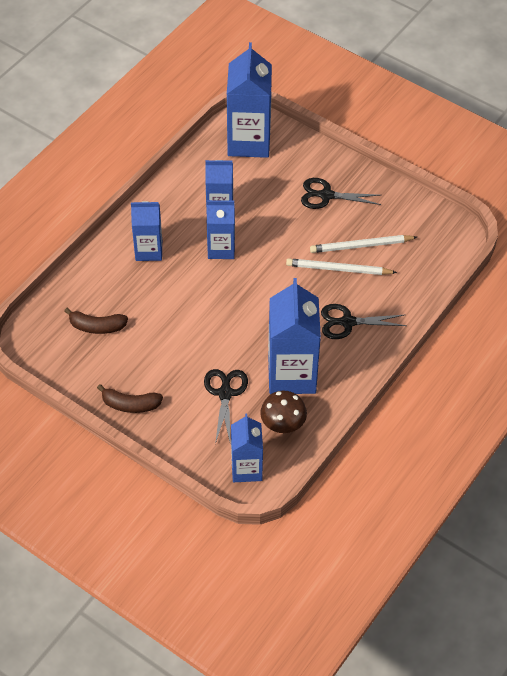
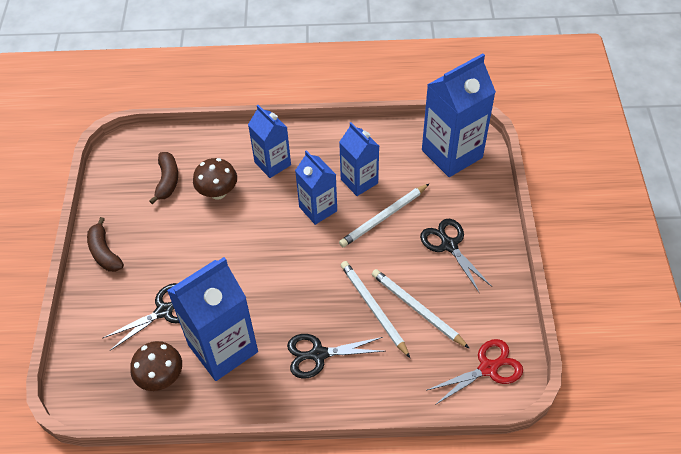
camera: 55 degrees right, 0 degrees up
brown banana [64,308,128,334] -> brown banana turned 150 degrees counterclockwise [149,152,178,204]
blue carton [231,413,263,482] -> none
black scissors [321,304,407,339] -> black scissors turned 60 degrees counterclockwise [287,334,385,379]
none -> brown mushroom [193,158,237,200]
none -> white pencil [339,184,429,247]
none -> red scissors [426,339,523,405]

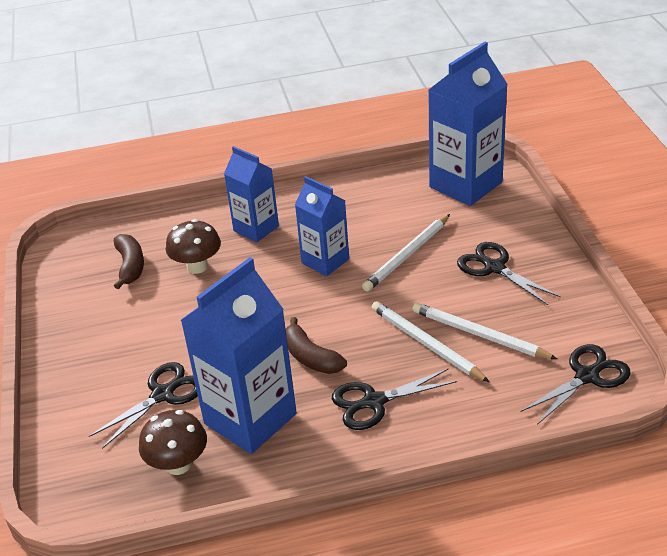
camera: 10 degrees left, 15 degrees down
brown banana [87,217,124,272] -> brown banana moved to [285,317,347,374]
blue carton [339,122,379,196] -> none
red scissors [426,339,523,405] -> black scissors [521,344,631,425]

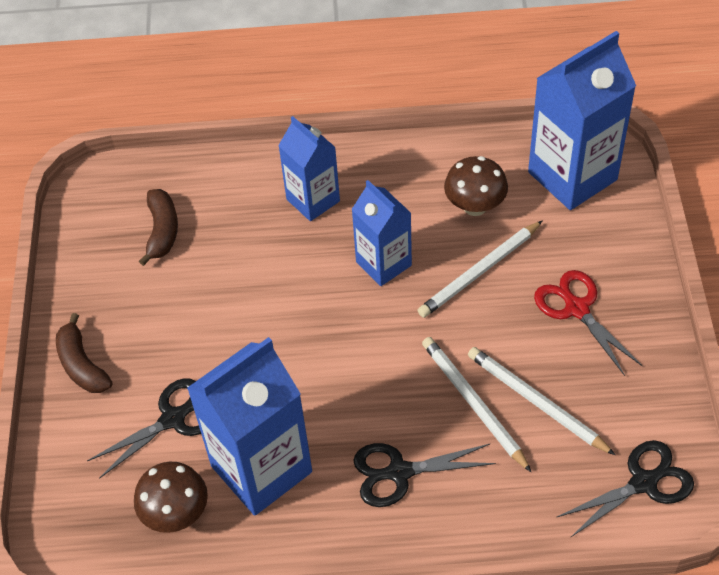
camera: 10 degrees right, 15 degrees up
brown mushroom [166,219,221,274] -> brown mushroom moved to [444,156,508,216]
brown banana [285,317,347,374] -> brown banana moved to [56,313,112,393]
black scissors [457,242,561,305] -> red scissors [534,270,643,376]

